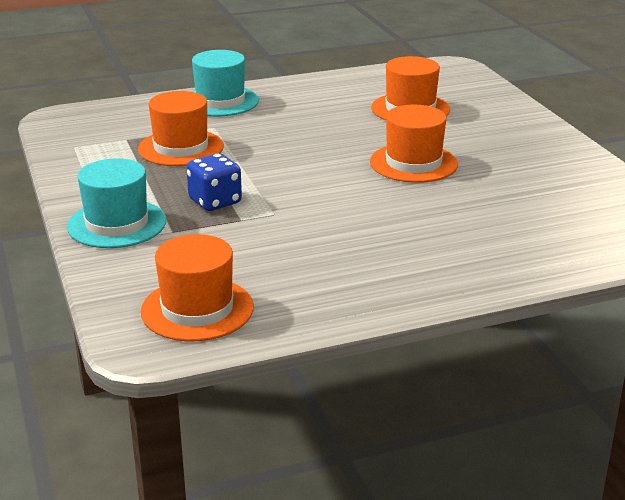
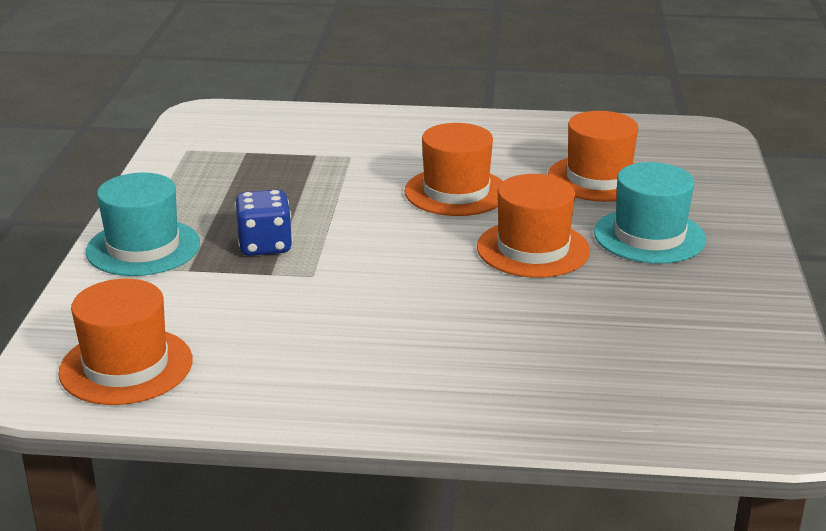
camera: 25 degrees right, 0 degrees up
orange hat [138,91,224,166] -> orange hat moved to [404,123,503,216]
turquoise hat [191,50,259,116] -> turquoise hat moved to [594,162,706,264]

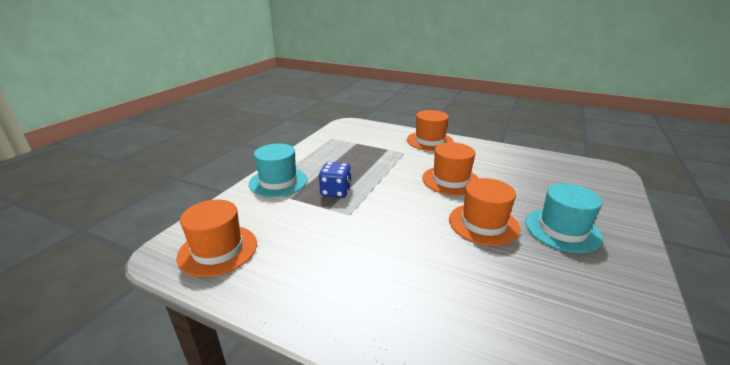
camera: 20 degrees right, 0 degrees up
orange hat [548,111,638,202] -> orange hat moved to [407,110,454,151]

